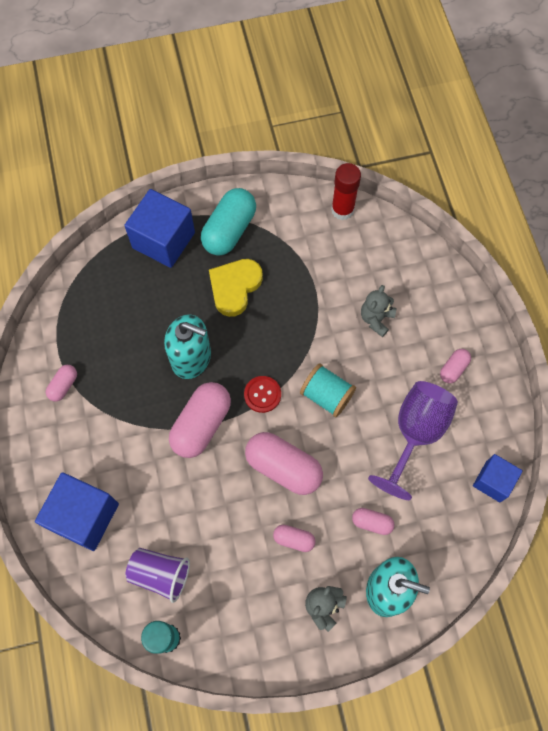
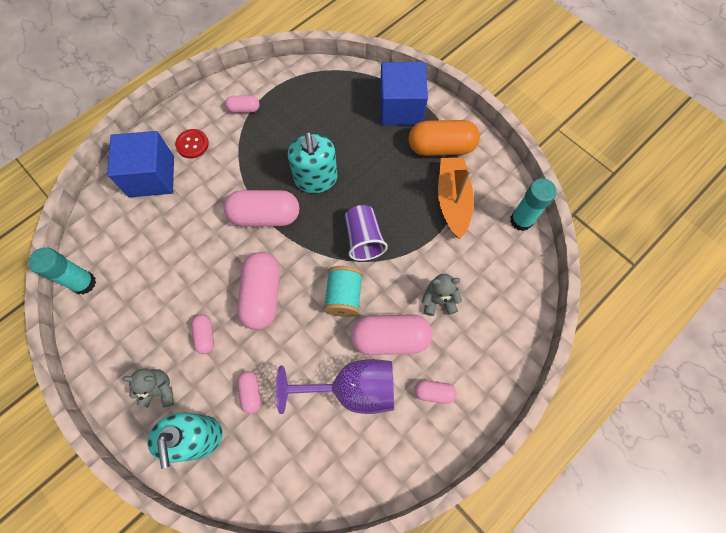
camera: 60 degrees right, 0 degrees up
purple cup [126,548,190,603] -> purple cup moved to [345,205,388,261]
turquoise capsule [201,188,256,256] -> orange capsule [409,120,480,156]
yellow heart [209,259,263,317] -> none
red button [244,376,281,413] -> red button moved to [175,129,209,158]
red glue stick [331,163,361,220] -> turquoise glue stick [510,178,557,231]
blue cube [473,454,523,502] -> none
none -> pink capsule [350,314,432,355]
none -> orange boat [438,158,474,239]

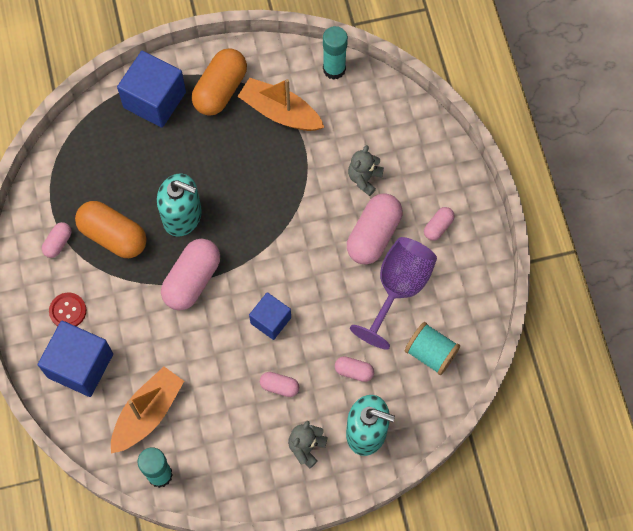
camera: 60 degrees left, 0 degrees up
pink capsule [237,252,280,330] -> blue cube [249,292,291,340]
turquoise spool [323,266,363,317] -> turquoise spool moved to [405,322,460,375]
purple cup [345,205,388,261] -> none
none -> orange capsule [75,201,147,258]
none -> orange boat [111,367,184,453]

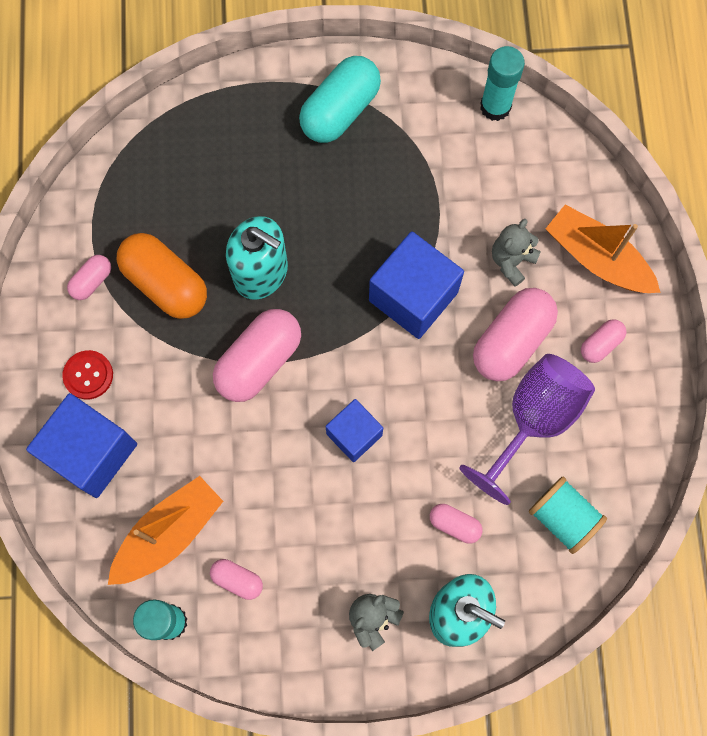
camera: 10 degrees right, 5 degrees up
blue cube [117,51,186,128] -> blue cube moved to [369,231,464,339]
orange capsule [192,48,247,116] -> turquoise capsule [299,56,381,143]
orange boat [237,78,324,131] -> orange boat moved to [545,205,661,293]
pink capsule [260,372,299,397] -> pink capsule moved to [210,559,263,600]

